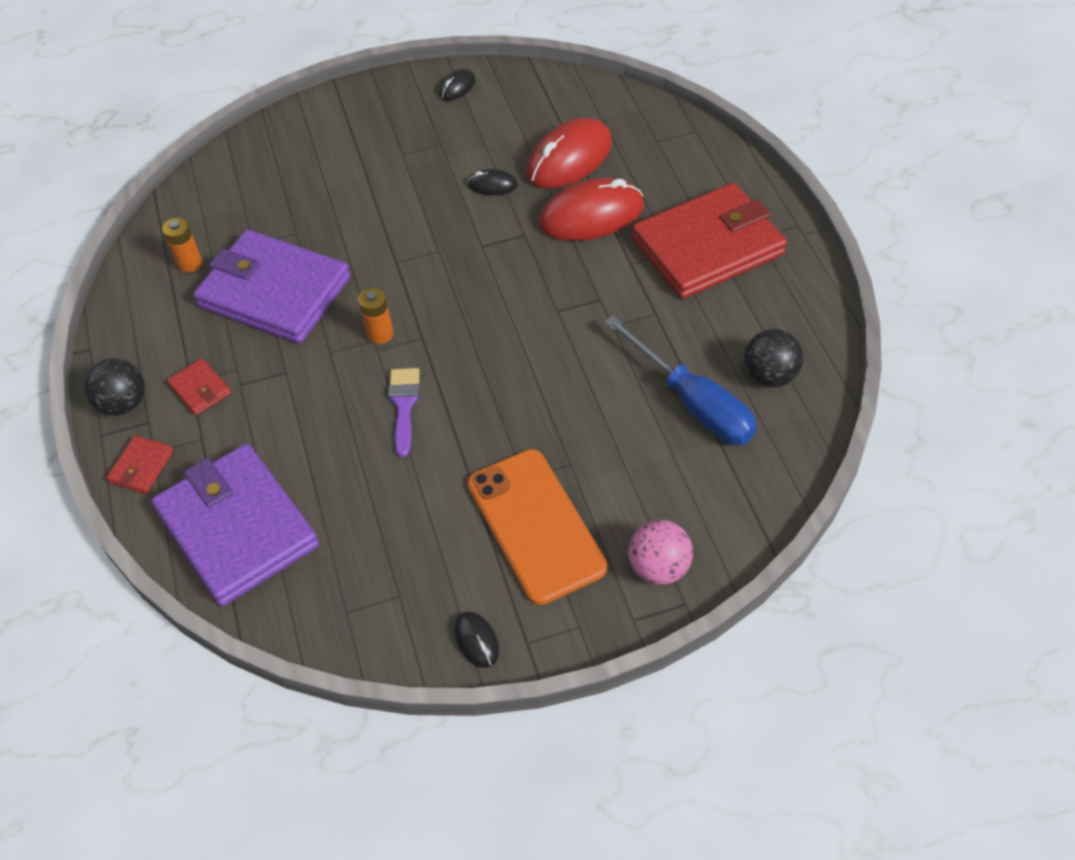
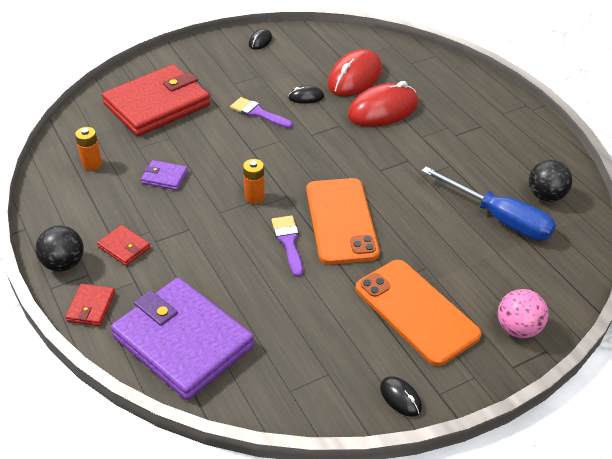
camera: 15 degrees left, 10 degrees down
purple wallet [193,230,351,344] -> purple wallet [141,160,188,190], size x0.41
red wallet [632,183,787,299] -> red wallet moved to [102,64,211,136]
none -> purple brush [230,97,293,128]
none -> orange phone [306,178,380,264]

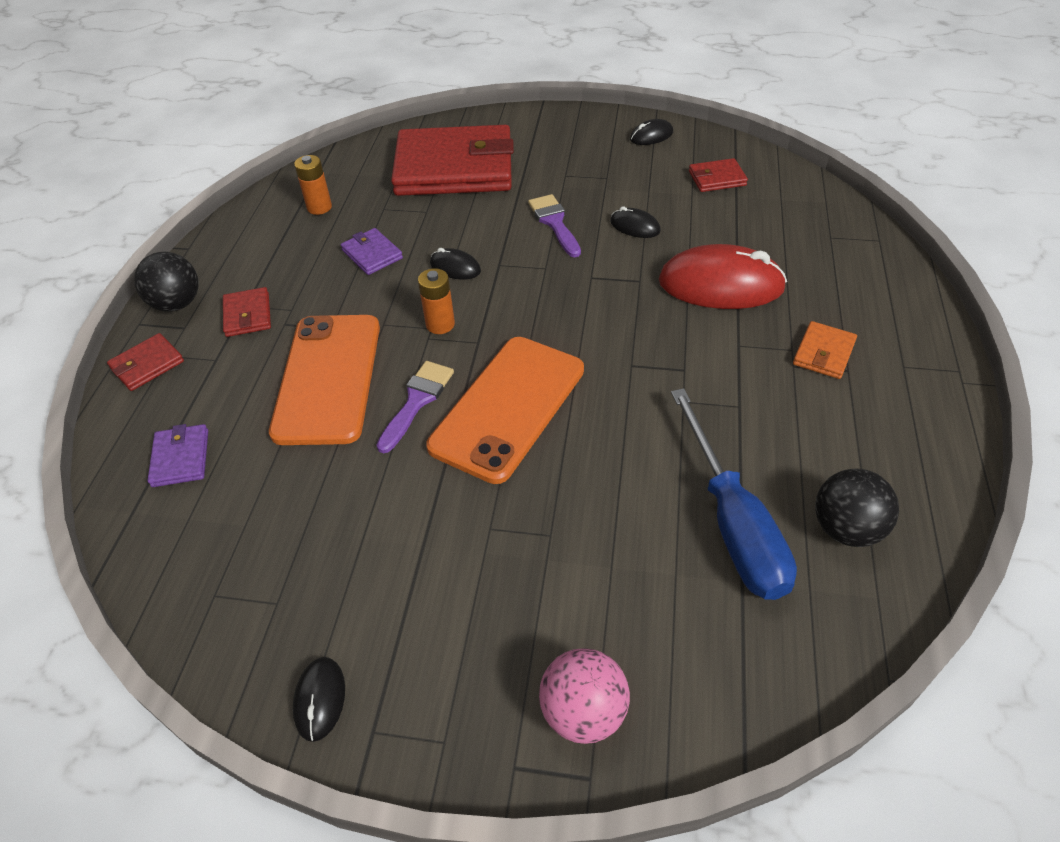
camera: 40 degrees right, 5 degrees up
purple wallet [111,278,254,400] -> purple wallet [147,424,208,487], size x0.41
red mouse [327,49,382,96] -> none
orange phone [356,260,482,366] -> orange phone moved to [269,315,380,445]
none -> black mouse [430,248,481,279]
none -> red wallet [689,158,748,192]
none -> orange wallet [793,321,857,379]

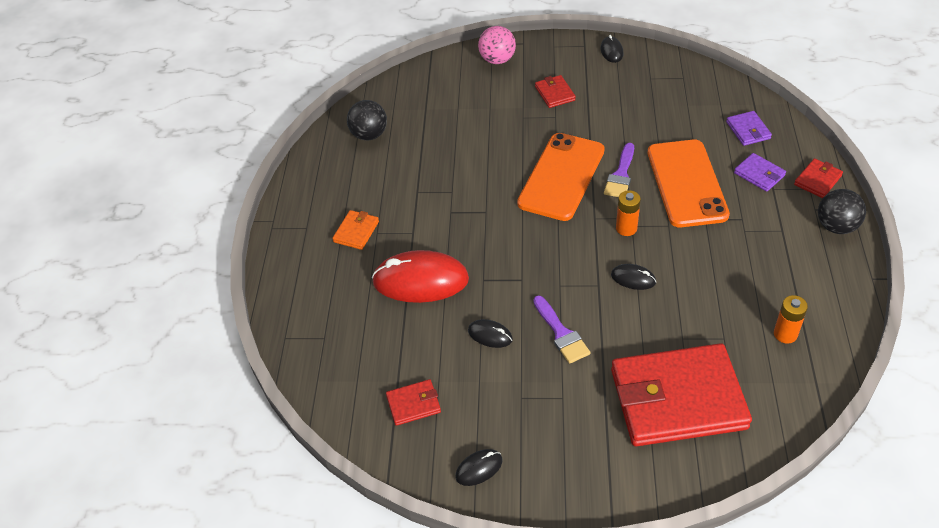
camera: 175 degrees right, 0 degrees up
red wallet [223,287,271,337] -> red wallet moved to [535,75,576,108]
purple wallet [341,228,403,275] -> purple wallet moved to [734,153,786,192]
blue screwdriver [671,388,797,600] -> none

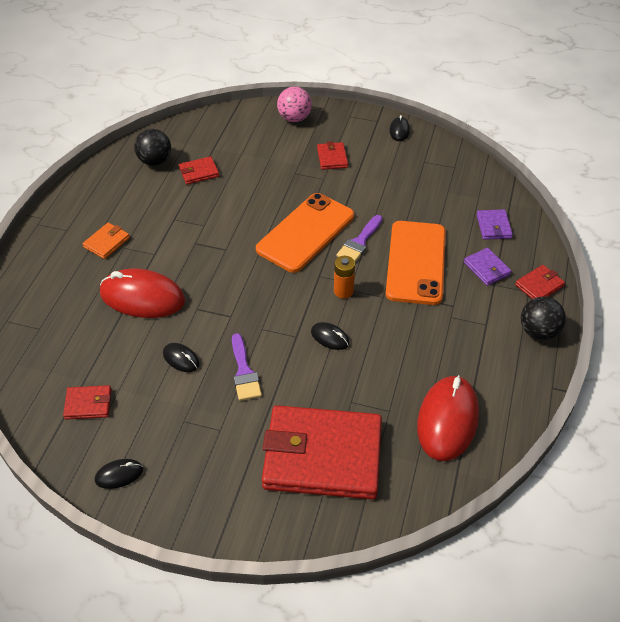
camera: 10 degrees right, 0 degrees up
orange battery [774,295,808,343] -> red mouse [417,375,479,461]
none -> red wallet [179,156,219,185]

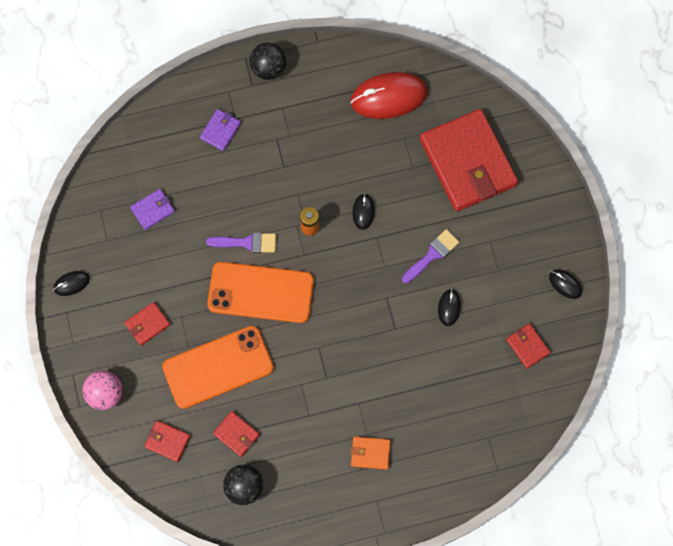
camera: 120 degrees left, 25 degrees up
red mouse [100,269,185,318] -> none
orange phone [386,221,446,305] -> orange phone moved to [162,326,274,409]
purple wallet [477,209,513,240] -> purple wallet moved to [130,189,175,230]
red wallet [515,265,565,299] -> red wallet moved to [144,420,190,462]

